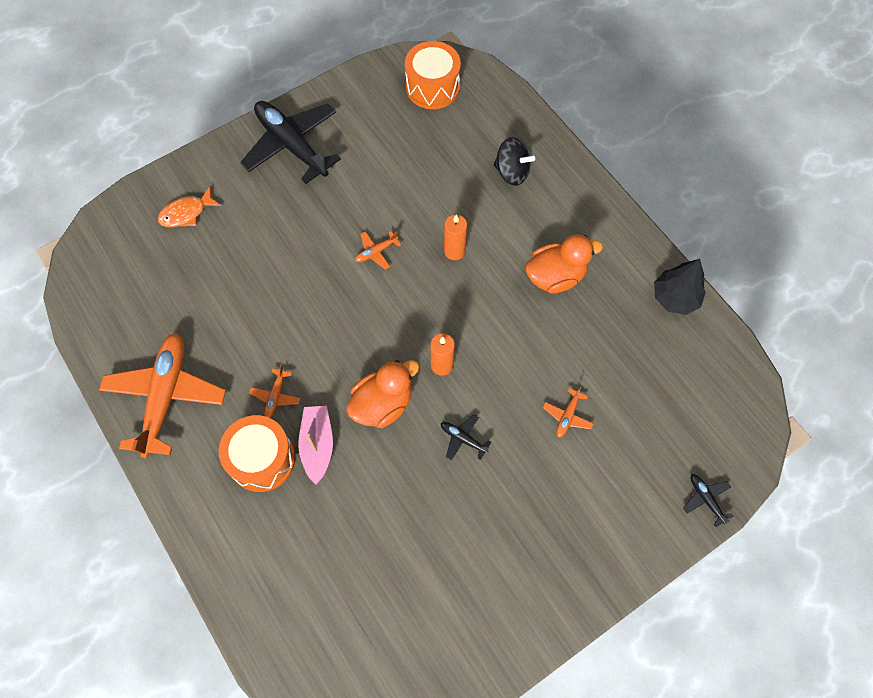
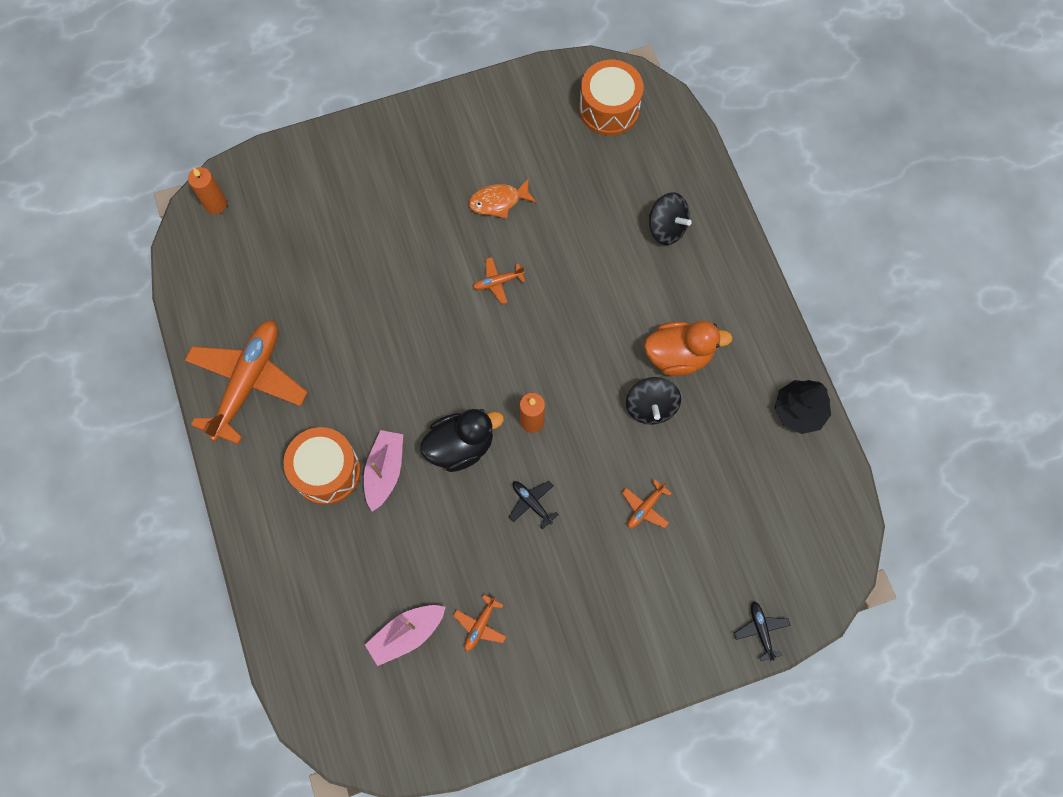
camera: 15 degrees right, 5 degrees up
orange fish [158,186,221,227] -> orange fish moved to [469,178,537,219]
black plane [240,101,341,184] -> none
orange plane [249,365,300,418] -> orange plane moved to [453,595,506,652]
orange duck [346,360,419,428] -> black duck [420,409,504,472]
orange candle [444,214,467,260] -> orange candle moved to [188,167,227,214]
none -> pink boat [365,605,446,666]
none -> black spinning top [626,377,681,425]

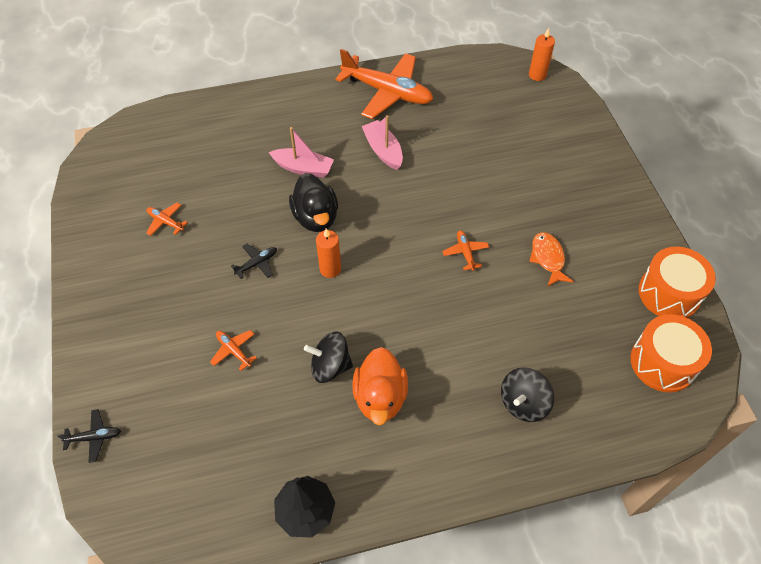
camera: 95 degrees right, 15 degrees down
orange drum [283,427,361,505] -> orange drum moved to [638,247,716,318]
pink boat [365,605,446,666] -> pink boat moved to [362,115,403,170]

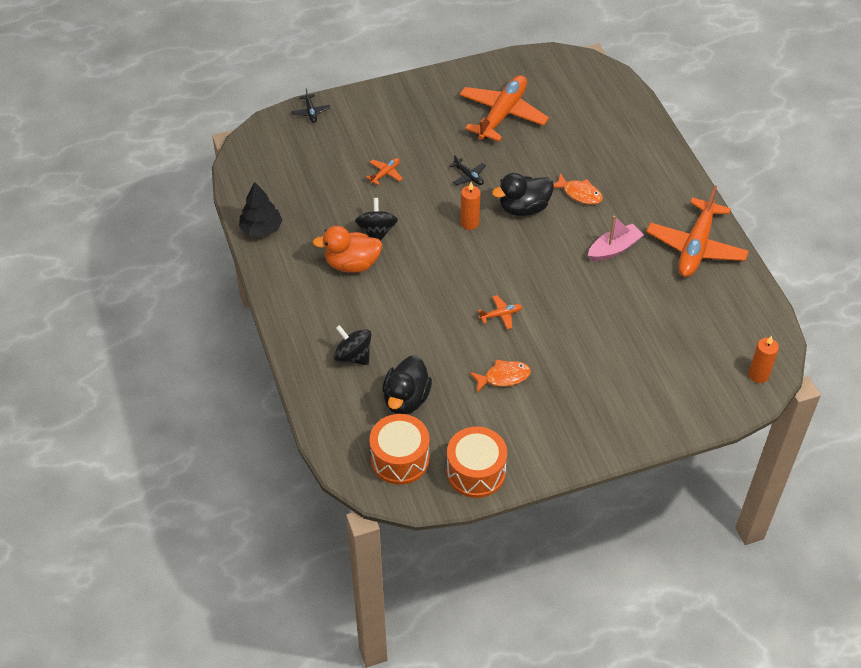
camera: 85 degrees right, 5 degrees down
orange plane [146,203,188,236] -> orange plane [459,75,549,142], size x2.41
pink boat [269,127,334,178] -> orange fish [553,173,603,205]
none -> black duck [382,355,432,414]

